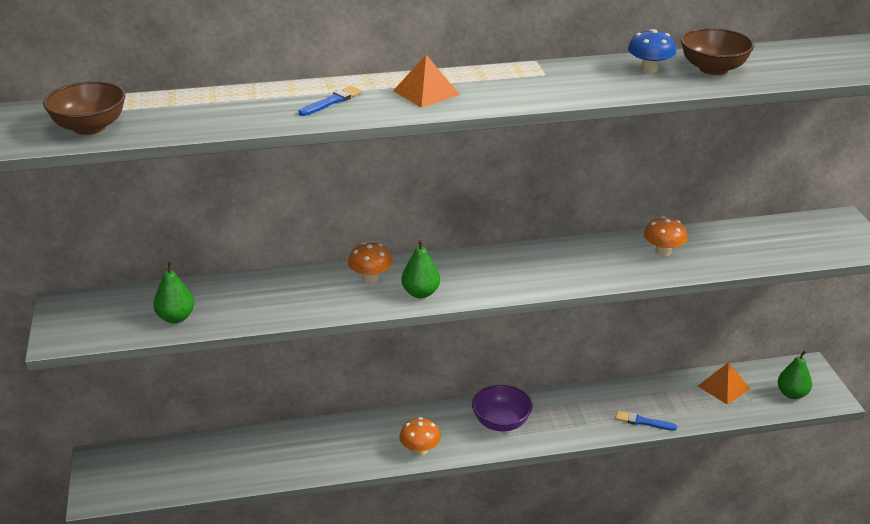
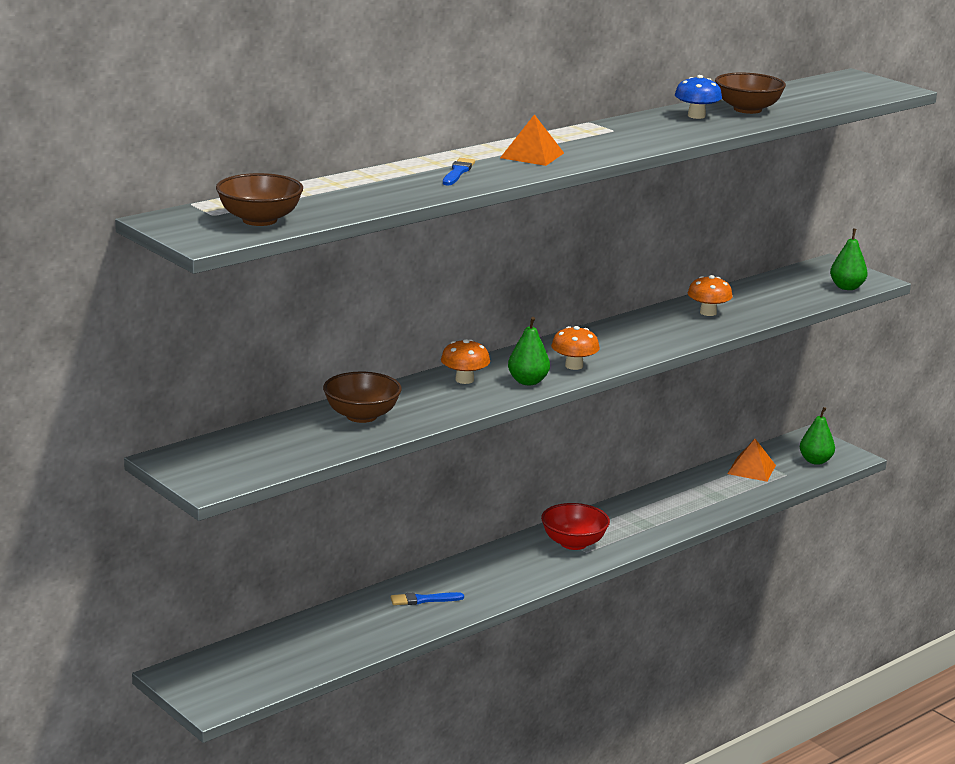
camera: 30 degrees left, 10 degrees down
green pear [153,261,194,323] -> green pear moved to [830,228,868,290]
orange mushroom [399,417,441,456] -> orange mushroom moved to [551,326,600,370]
purple bowl [472,385,533,431] -> red bowl [541,503,610,550]
blue brush [615,410,677,431] -> blue brush moved to [391,592,464,605]
none -> brown bowl [323,372,402,423]

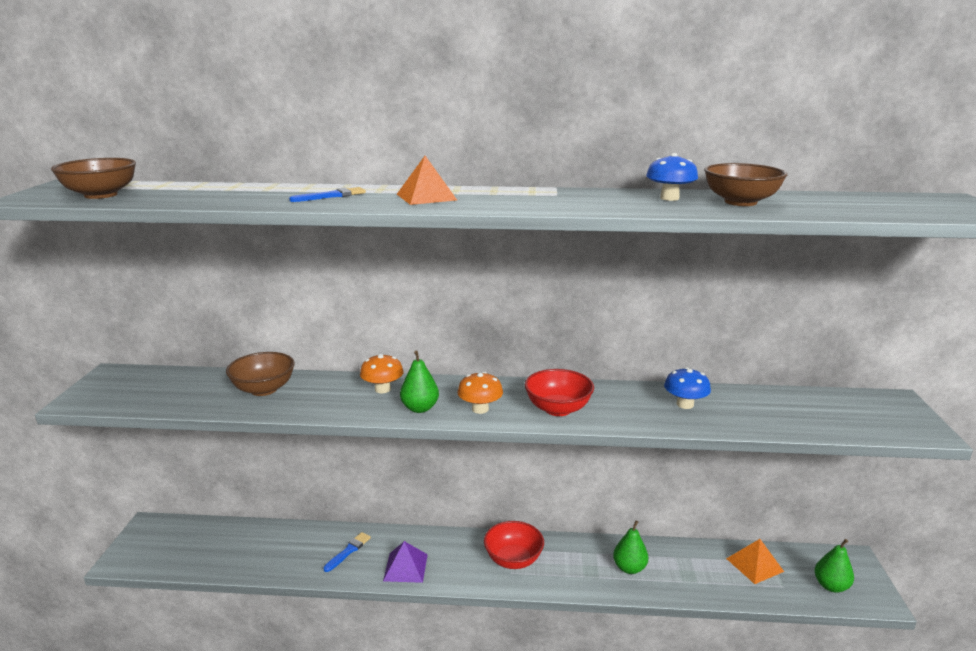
camera: 45 degrees right, 0 degrees up
blue brush [391,592,464,605] -> blue brush turned 90 degrees clockwise [323,532,371,572]
orange mushroom [688,275,733,316] -> blue mushroom [664,367,711,409]
green pear [830,228,868,290] -> green pear moved to [613,520,648,574]
none -> purple pyramid [383,541,428,583]
none -> red bowl [525,369,594,416]

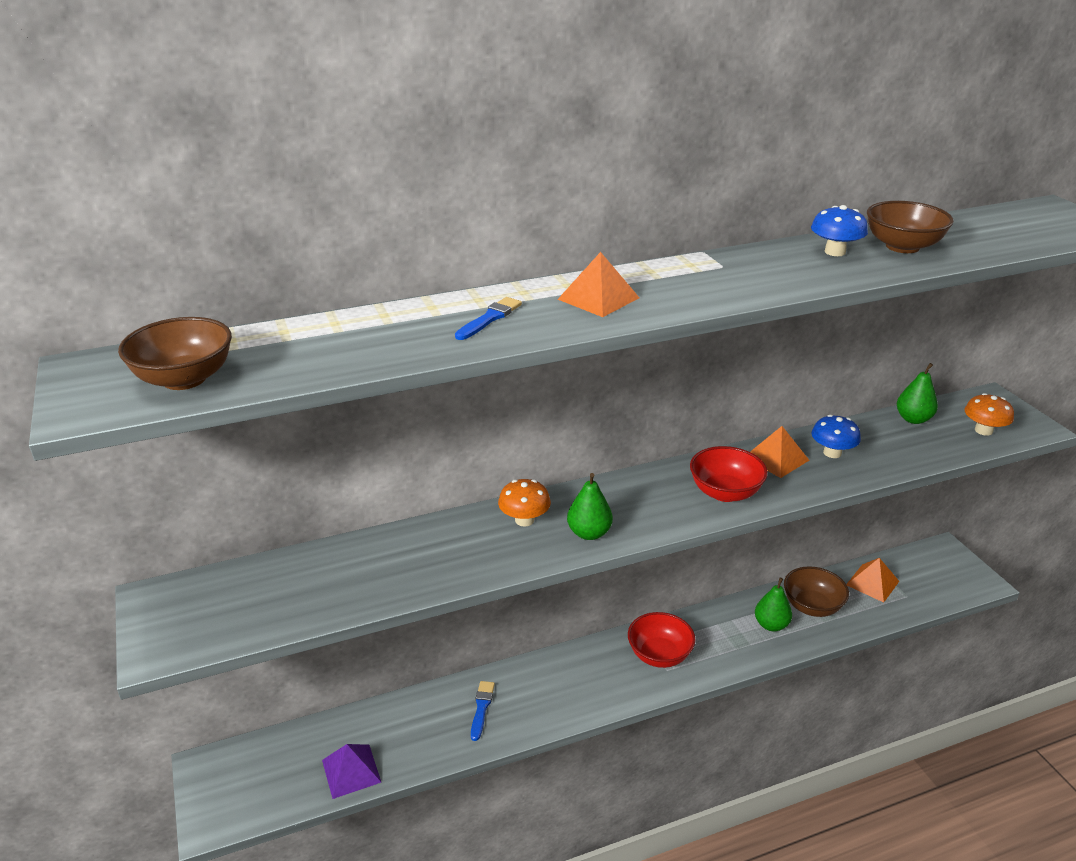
camera: 25 degrees left, 10 degrees up
brown bowl [226,352,295,396] -> brown bowl moved to [784,566,849,617]
purple pyramid [383,541,428,583] -> purple pyramid moved to [322,744,381,799]
orange mushroom [457,372,503,414] -> orange mushroom moved to [964,393,1014,436]
green pear [815,539,854,593] -> green pear moved to [897,363,938,424]
none -> orange pyramid [750,426,809,478]

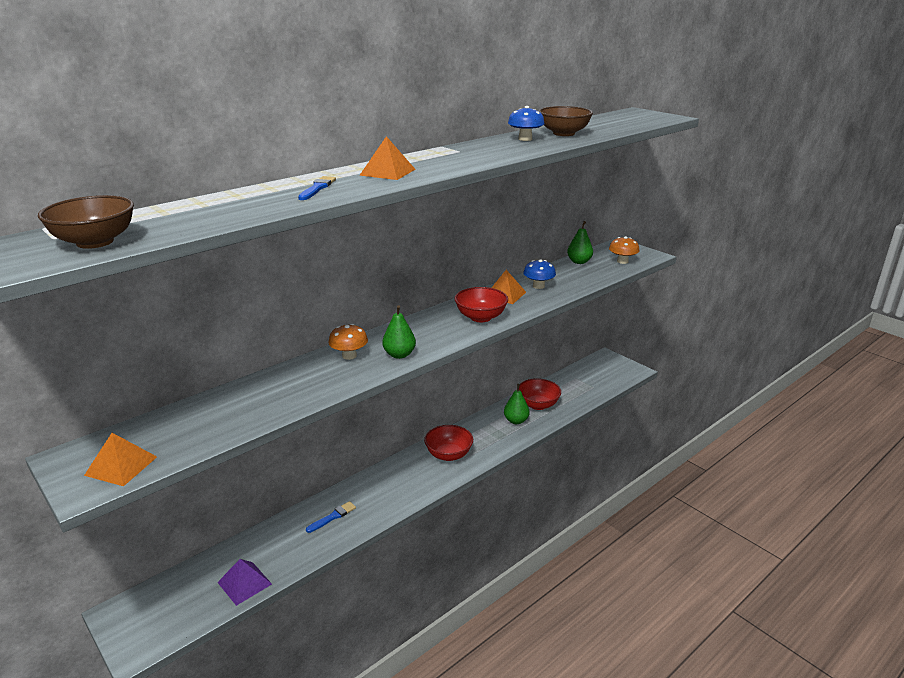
camera: 20 degrees left, 5 degrees down
blue brush [471,681,495,741] -> blue brush turned 60 degrees clockwise [306,501,356,533]
brown bowl [784,566,849,617] -> red bowl [519,378,561,410]
orange pyramid [846,558,899,603] -> orange pyramid moved to [84,433,157,486]

